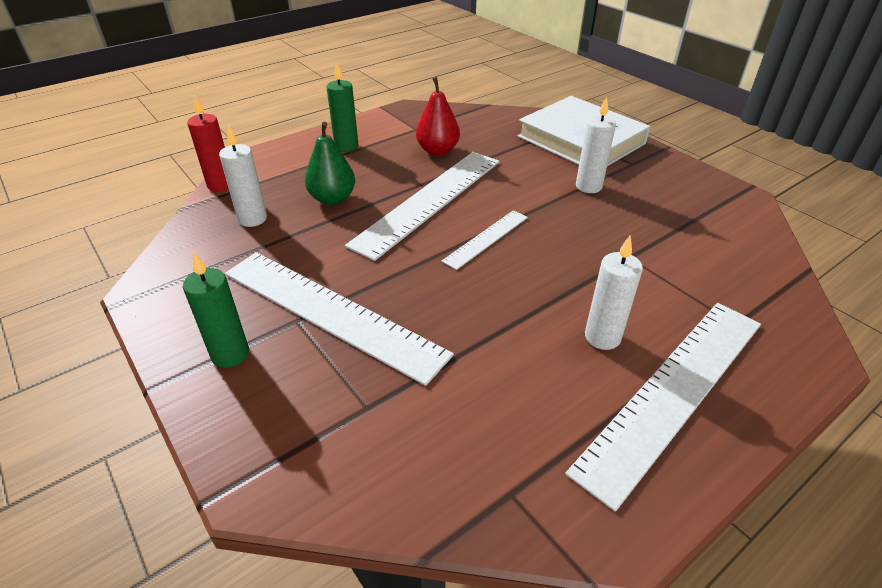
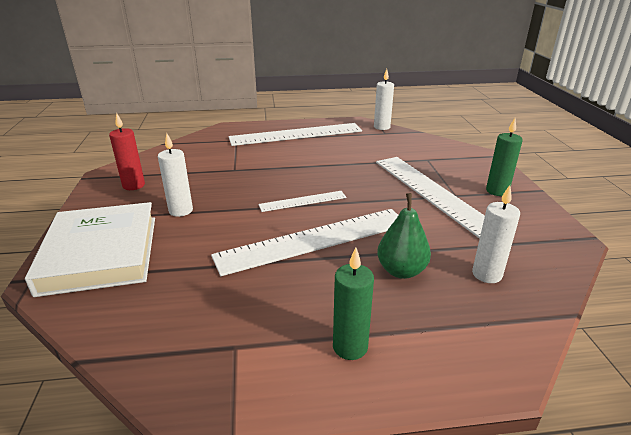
camera: 150 degrees left, 10 degrees down
red candle [187,96,229,192] -> red candle moved to [109,113,145,190]
red pear [416,77,460,156] -> none
white candle [585,235,643,350] -> white candle moved to [374,69,394,130]

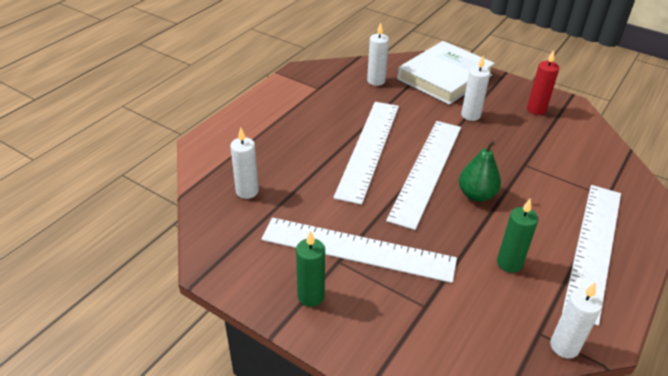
camera: 130 degrees right, 10 degrees up
white book [25,202,155,297] -> white book turned 75 degrees counterclockwise [397,41,495,105]
white ruler [258,191,346,212] -> white ruler [386,121,461,230], size x2.01
green candle [333,248,374,360] -> green candle moved to [497,199,538,273]
green pear [377,193,431,279] -> green pear moved to [459,140,501,202]
none -> white candle [367,23,389,86]

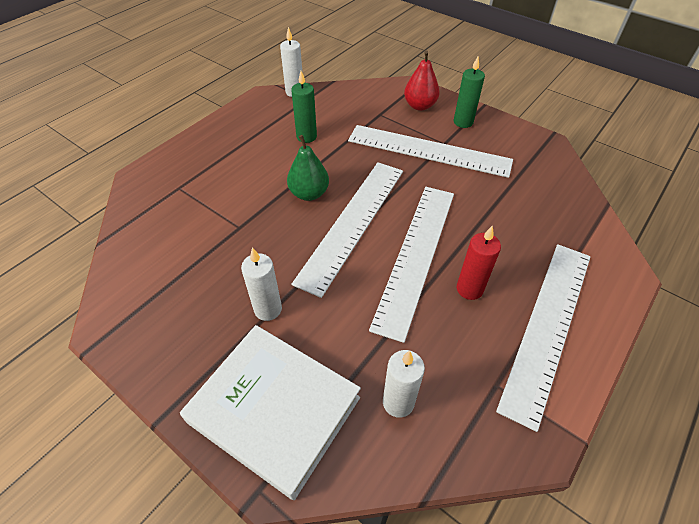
camera: 175 degrees left, 10 degrees up
white candle [230,127,259,199] -> none
white book [397,41,495,105] -> white book turned 75 degrees clockwise [180,325,361,500]
red candle [527,50,559,115] -> red candle moved to [457,225,501,300]
white ruler [562,185,621,326] -> white ruler moved to [496,244,591,432]
none -> red pear [404,50,440,111]

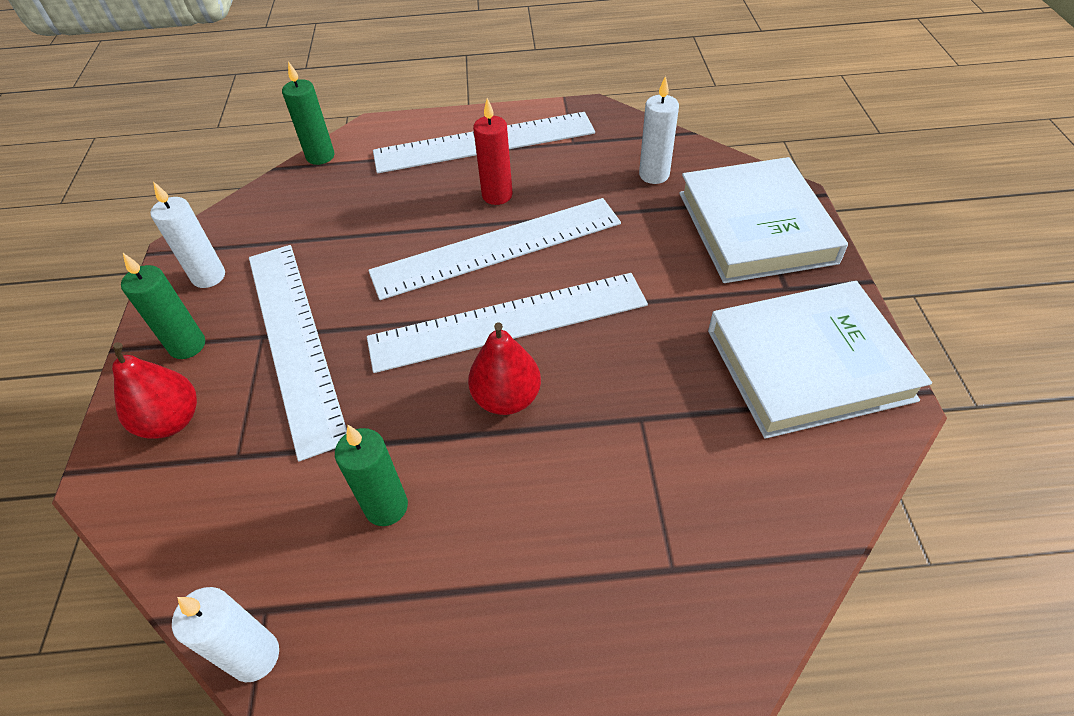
camera: 130 degrees left, 0 degrees up
white candle [241,247,282,321] -> white candle moved to [150,181,225,288]
green pear [287,135,329,201] -> red pear [468,322,541,415]
none -> green candle [282,61,335,165]
none -> white book [708,281,932,439]

